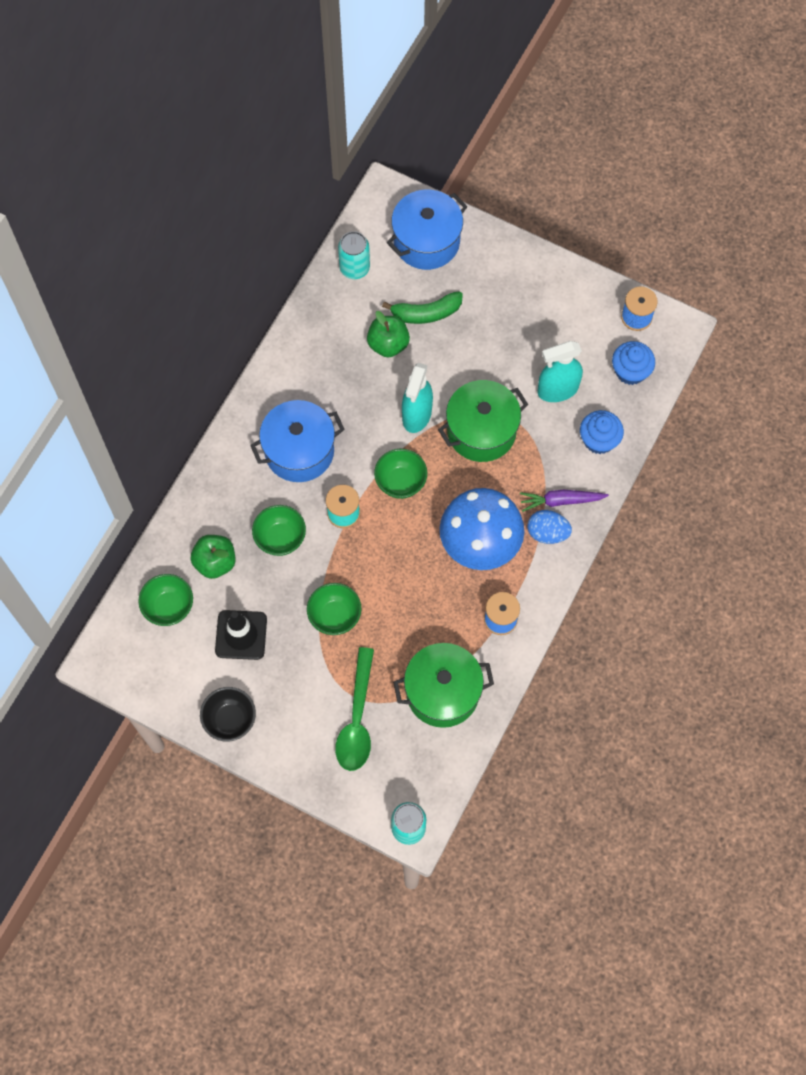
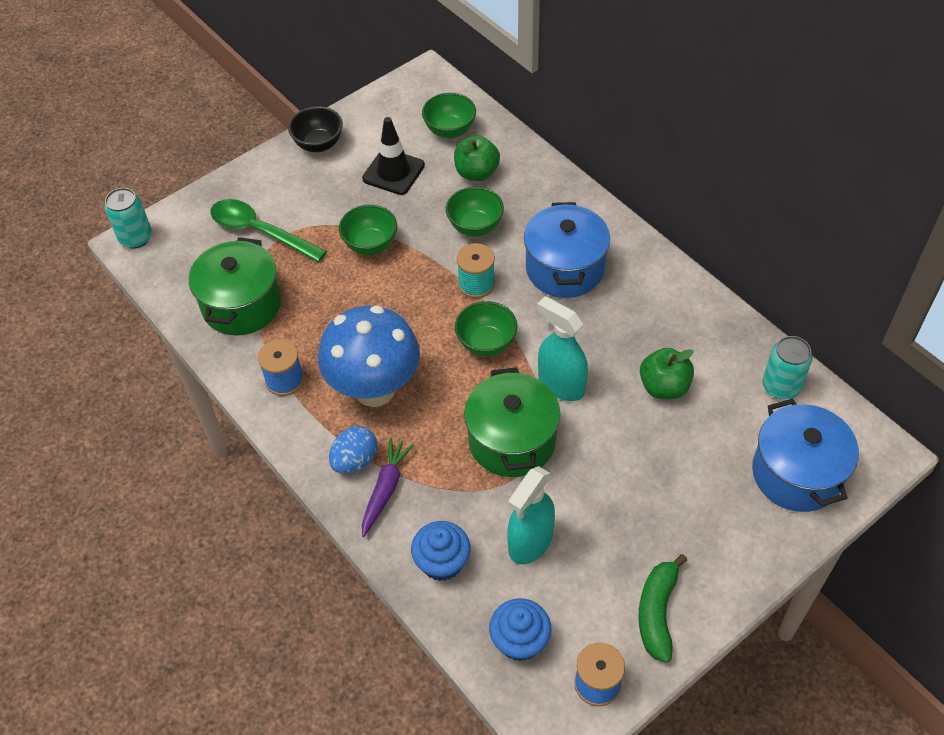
camera: 115 degrees right, 15 degrees down
green banana [382,291,463,324] -> green banana moved to [639,554,687,663]
turquoise spray bottle [537,341,583,402] -> turquoise spray bottle turned 150 degrees counterclockwise [507,466,555,565]

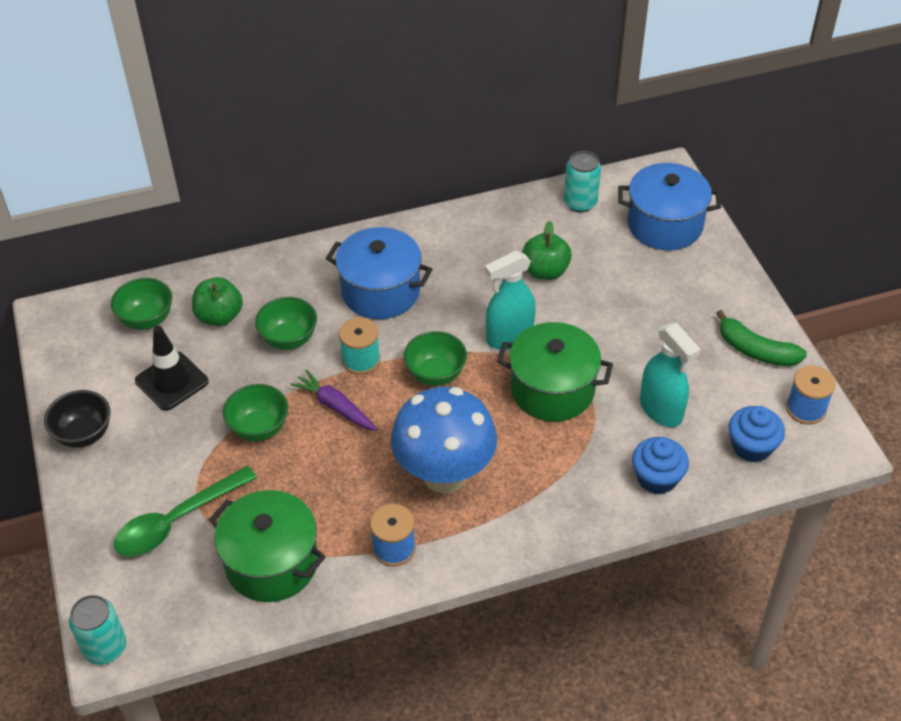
camera: 70 degrees left, 5 degrees down
blue egg [329,426,377,474] -> none
purple carrot [362,438,414,537] -> purple carrot moved to [290,369,378,431]

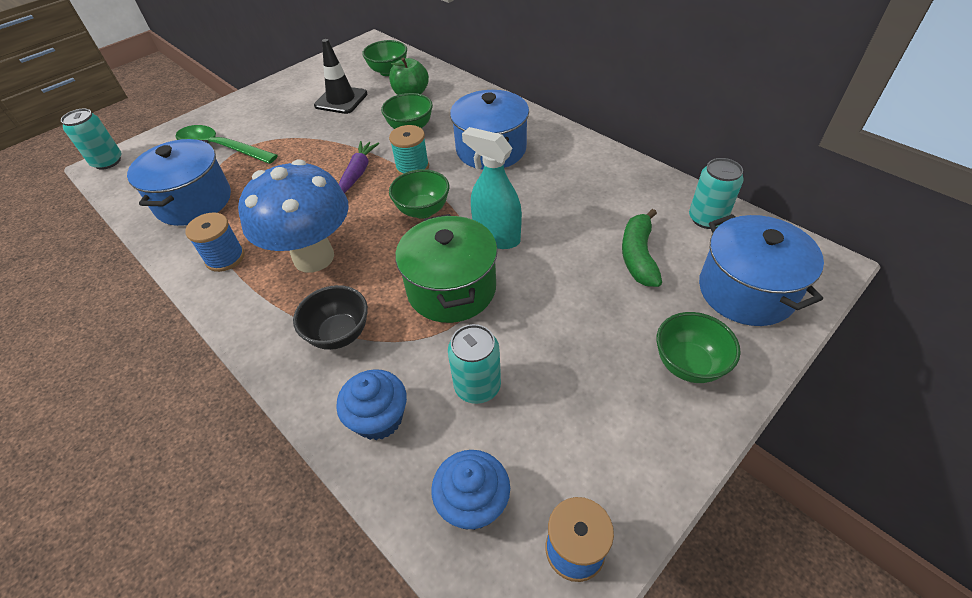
camera: 65 degrees right, 0 degrees up
black bowl [44,390,110,448] -> black bowl moved to [293,285,368,350]
green pot [209,490,325,602] -> blue pot [127,139,231,226]
green bowl [223,384,288,441] -> green bowl moved to [656,312,741,383]
green apple [522,221,572,280] -> none
turquoise spray bottle [640,323,701,427] -> turquoise can [448,324,501,404]
green banana [716,310,807,366] -> green banana moved to [622,209,662,287]

